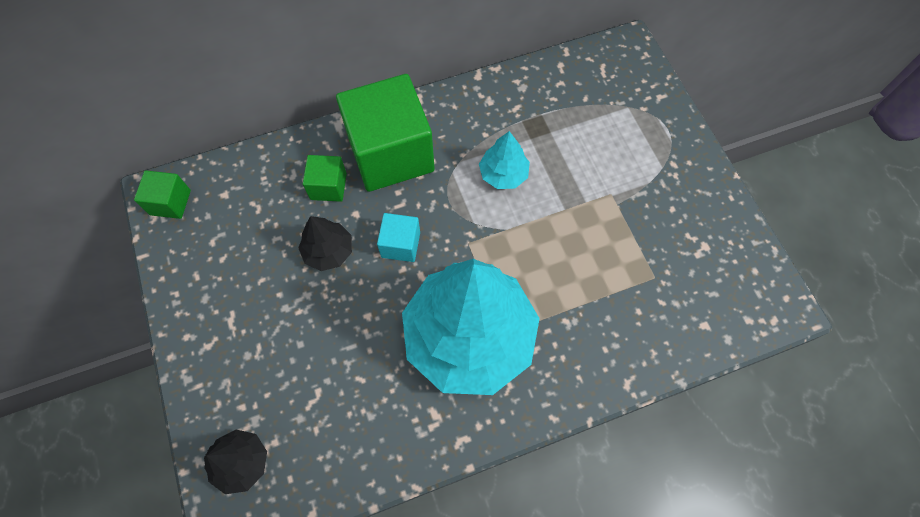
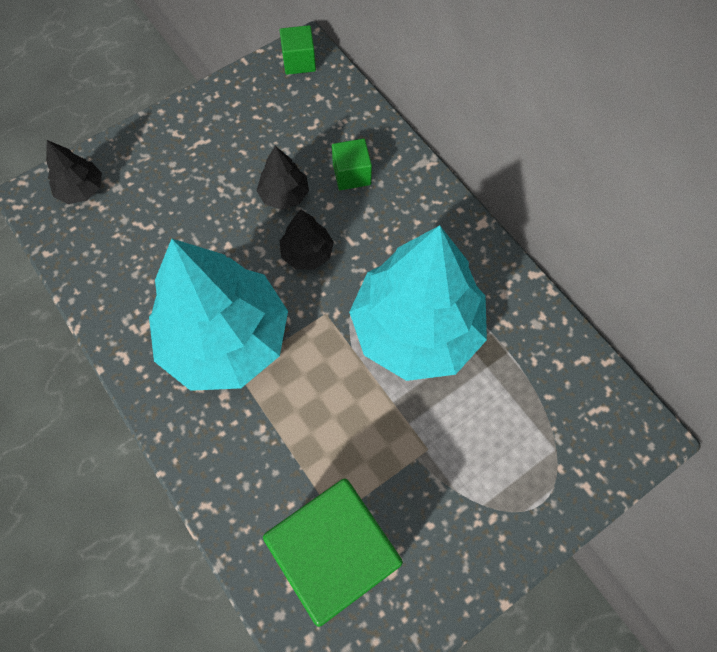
camera: 75 degrees right, 0 degrees up
green cube [336,74,435,192] -> green cube moved to [263,478,403,627]
turquoise cube [377,213,420,262] -> black tree [279,209,334,270]
turquoise tree [479,131,530,189] -> turquoise tree [349,225,487,381], size x2.34

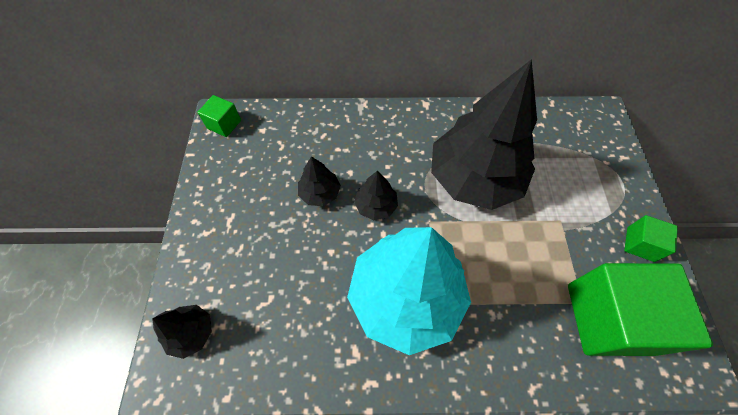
camera: 55 degrees left, 5 degrees down
green cube [332,139,372,190] -> green cube moved to [624,215,678,262]
turquoise tree [349,225,487,381] -> black tree [431,59,537,210]

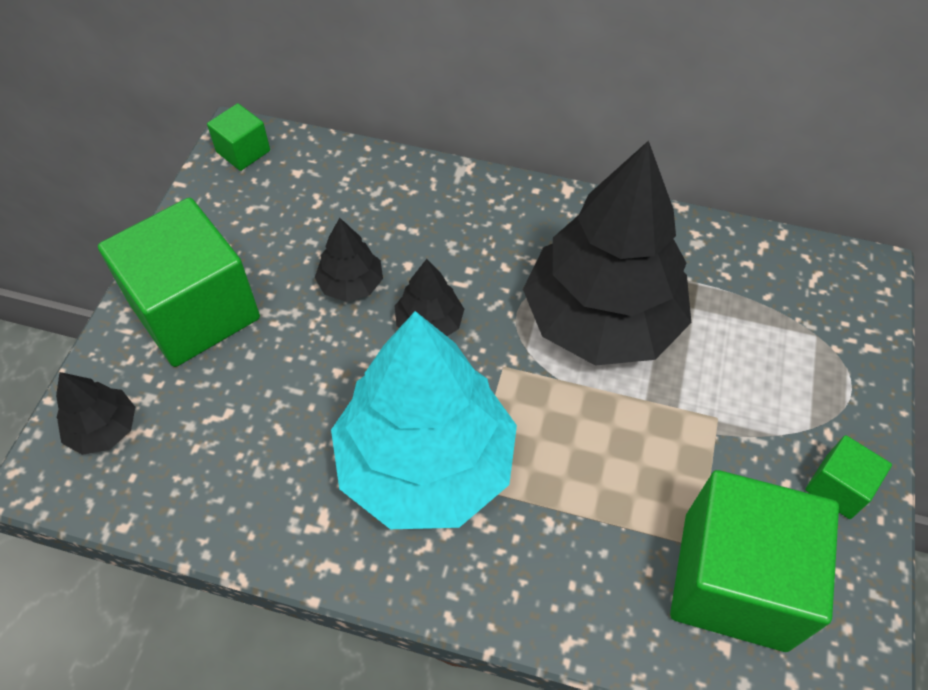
camera: 15 degrees right, 5 degrees down
none -> green cube [98,198,260,367]

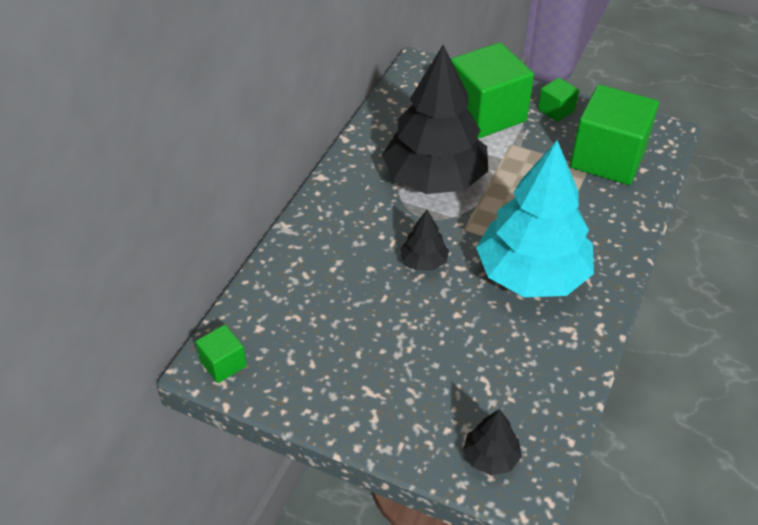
camera: 80 degrees left, 10 degrees down
green cube [98,198,260,367] -> green cube moved to [451,42,534,139]
black tree [314,218,383,302] -> none

